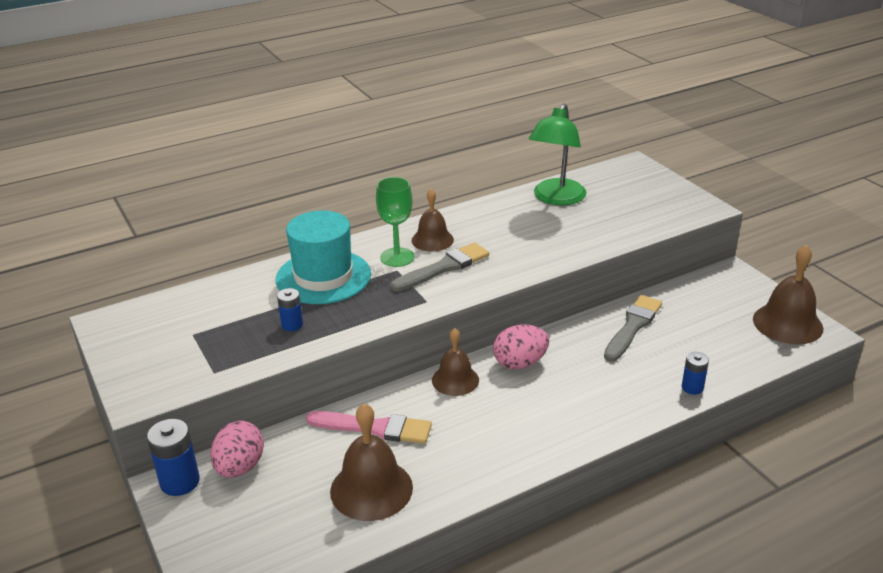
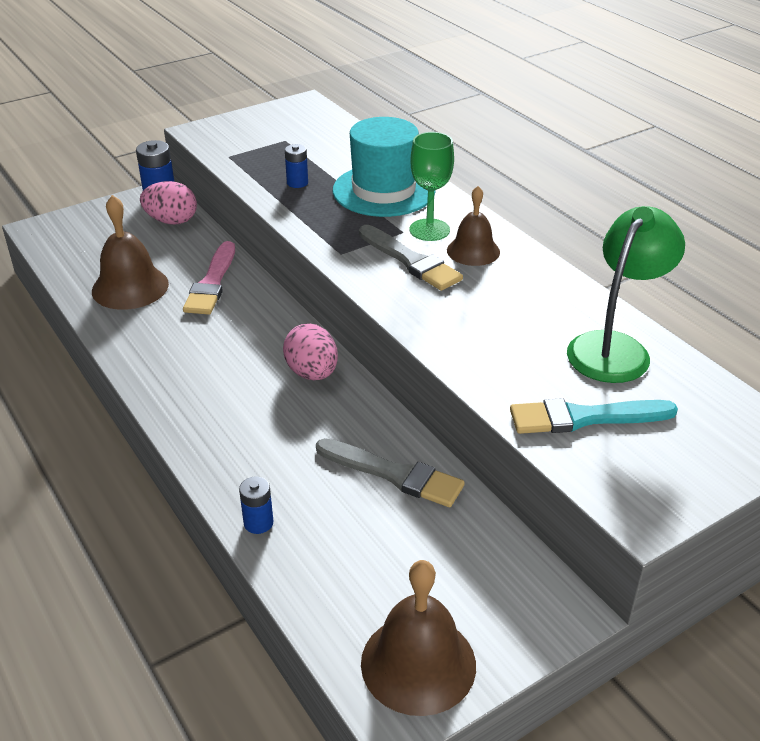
camera: 85 degrees right, 5 degrees up
brown bell [432,328,479,396] -> none
green lamp [529,104,587,205] -> green lamp turned 105 degrees clockwise [567,206,685,383]
none -> turquoise brush [510,398,678,434]

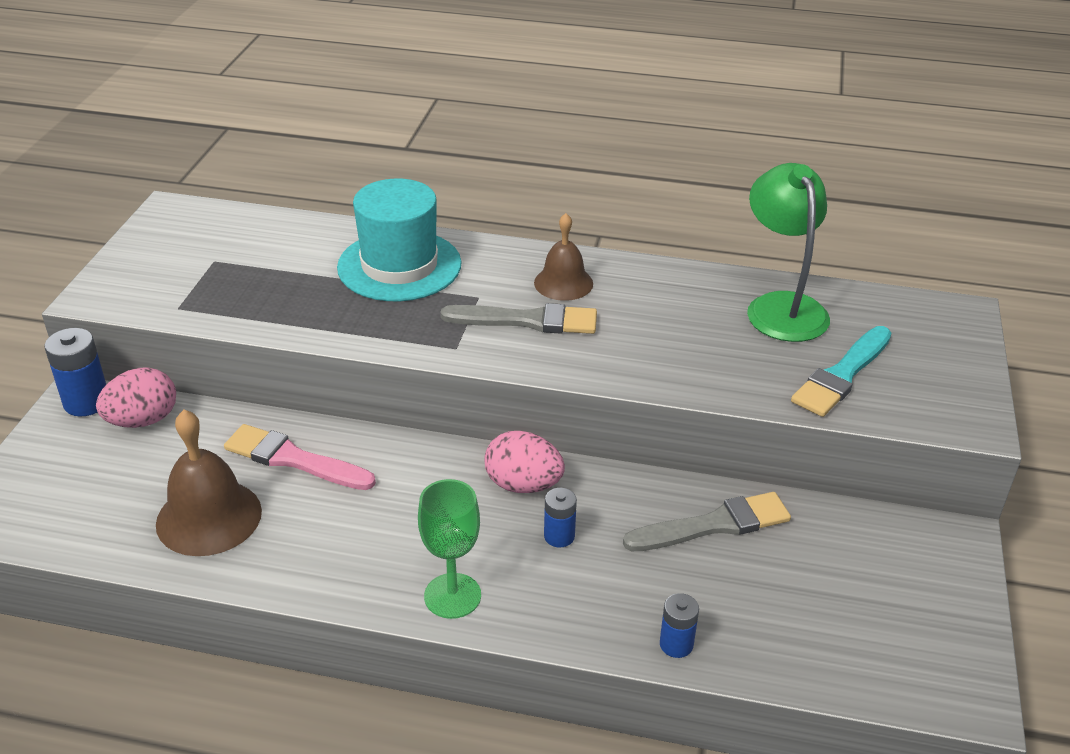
camera: 45 degrees left, 0 degrees up
pink brush [183,241,235,315] -> pink brush turned 150 degrees clockwise [224,424,376,490]
blue battery [285,144,308,188] -> blue battery moved to [544,488,577,547]
brown bell [361,560,476,716] -> none
green goblet [410,132,454,241] -> green goblet moved to [418,479,481,619]

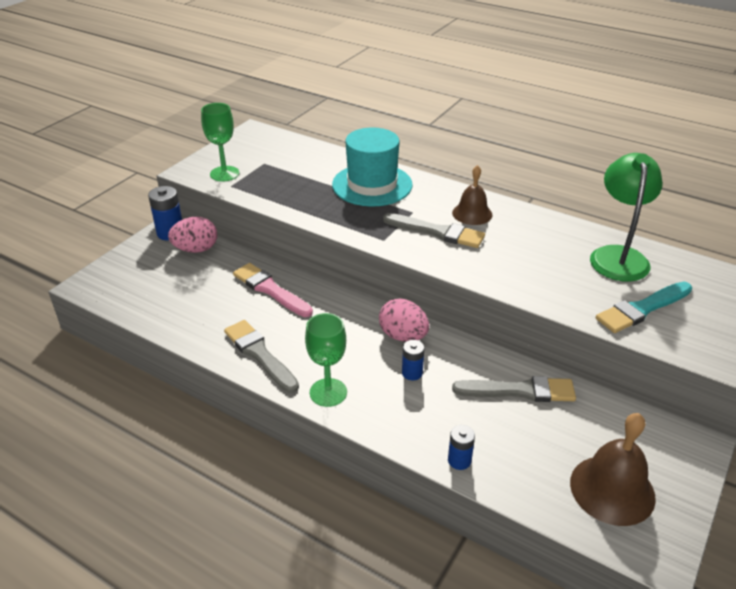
camera: 20 degrees right, 0 degrees up
brown bell [156,410,262,556] -> brown bell moved to [570,413,656,526]
none -> green goblet [201,103,239,182]
none -> grey brush [224,320,299,393]

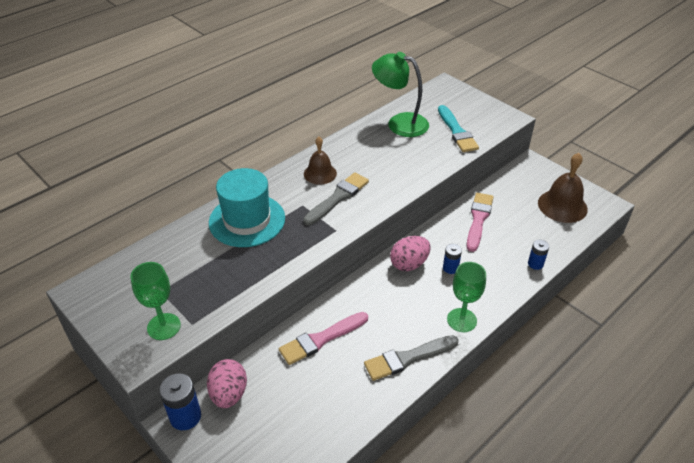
camera: 75 degrees left, 5 degrees up
grey brush [452,376,576,402] -> pink brush [466,193,493,252]

